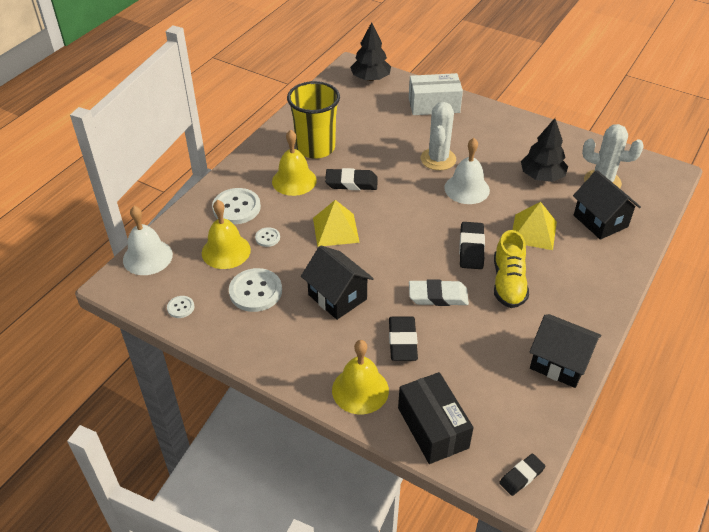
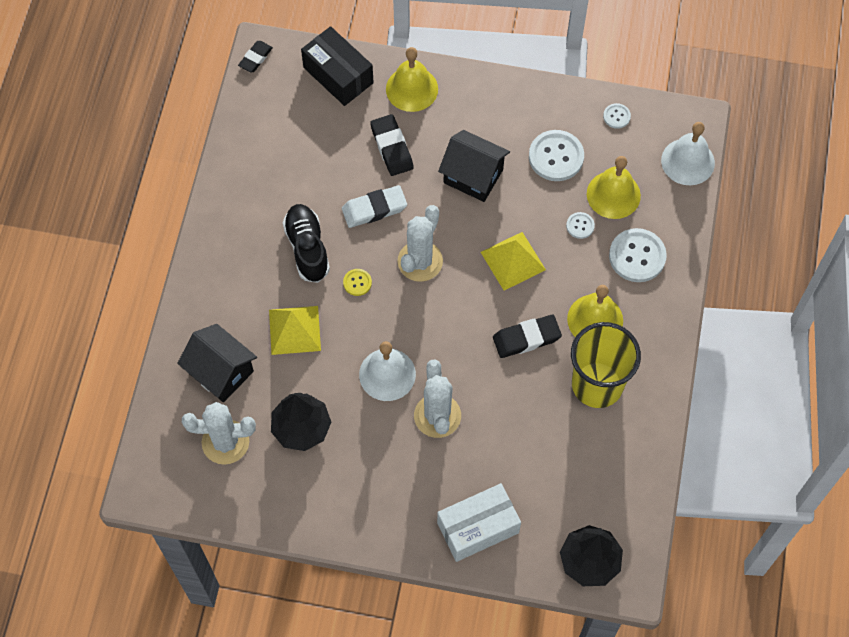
camera: 160 degrees right, 20 degrees up
black eraser [459,222,485,269] -> yellow button [343,269,372,296]
yellow shoe [494,230,529,308] -> black shoe [283,204,330,283]
black house [529,314,601,388] -> none
none -> white cactus [398,205,443,282]

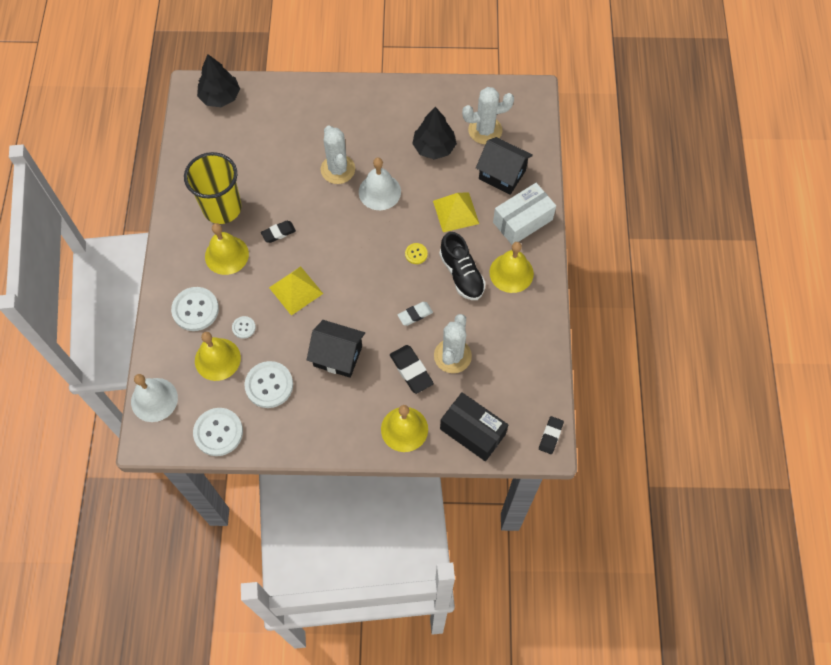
camera: 170 degrees right, 0 degrees up
white eraser [342,185,407,228] -> white eraser [398,302,433,326], size x0.66
white cactus [398,205,443,282] -> white cactus moved to [434,314,472,373]
white box [437,483,521,562] -> white box moved to [493,183,556,245]
black eraser [493,315,562,358] -> black eraser [261,221,296,243], size x0.66
white button [603,103,631,129] -> white button [193,408,243,456], size x2.00
none -> yellow bell [489,242,534,293]

